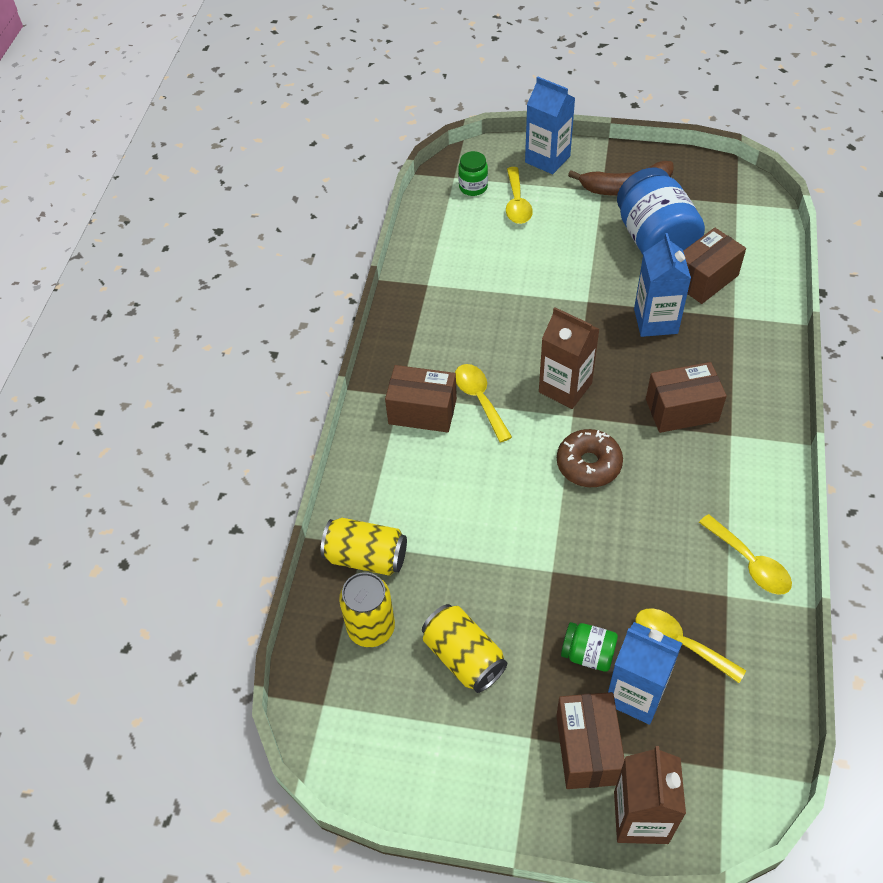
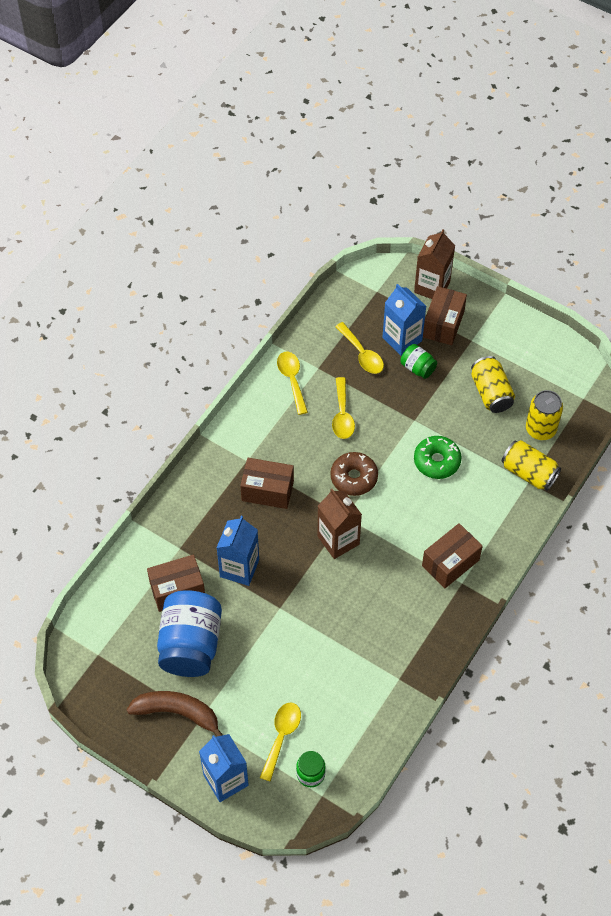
camera: 160 degrees left, 5 degrees up
brown box [385,365,457,433] -> brown box turned 75 degrees counterclockwise [422,523,483,588]
yellow spoon [455,364,512,443] -> yellow spoon moved to [332,377,355,439]
none -> green donut [414,436,461,479]

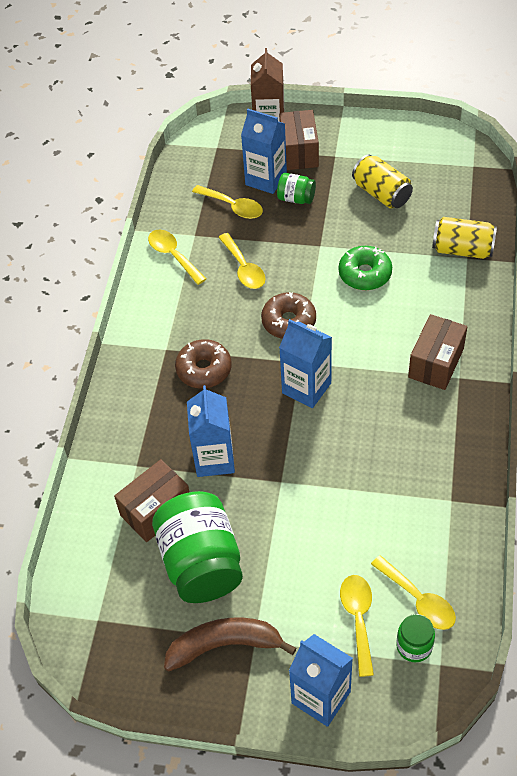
camera: 20 degrees left, 5 degrees down
blue jar [157,590,222,677] -> green jar [152,491,243,603]
brown box [240,458,294,509] -> brown donut [175,339,232,389]
brown carton [317,489,362,559] -> blue carton [279,319,332,408]
yellow can [526,390,563,440] -> none
none -> yellow spoon [371,555,456,630]

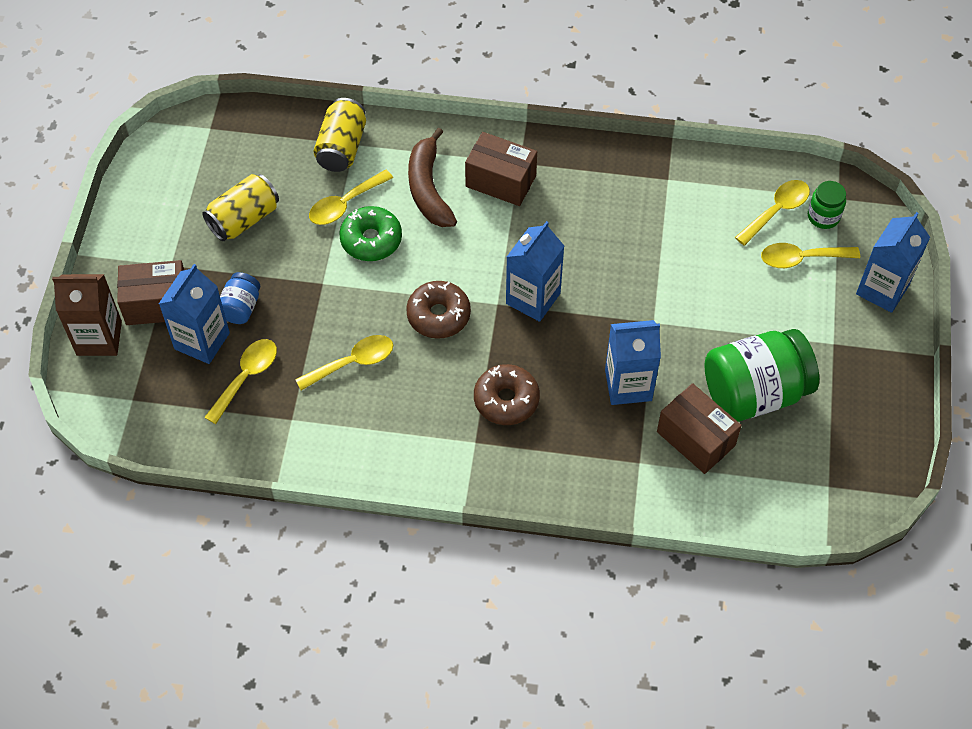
camera: 95 degrees left, 5 degrees up
yellow spoon [148,230,206,285] -> yellow spoon moved to [309,170,393,225]
brown banana [164,617,296,671] -> brown banana moved to [408,127,457,227]
green jar [277,173,316,204] -> blue jar [220,272,260,324]

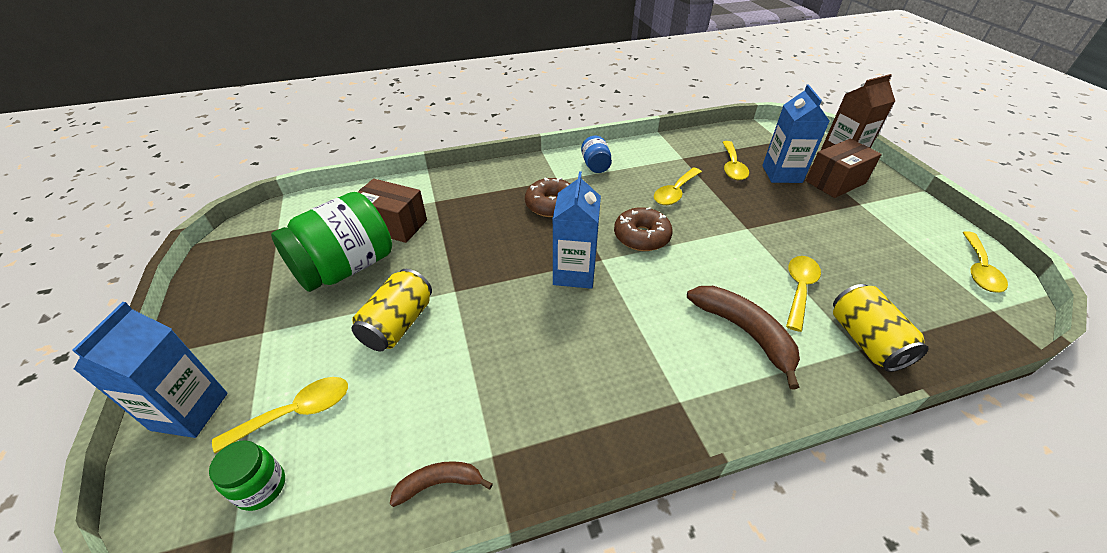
camera: 155 degrees right, 15 degrees down
yellow can [202,174,279,241] -> yellow can moved to [351,269,432,351]
blue jar [220,272,260,324] -> blue jar moved to [581,135,612,173]
green donut [339,206,402,261] -> none
brown box [465,132,537,206] -> none
blue carton [605,320,661,405] -> none
yellow spoon [735,180,810,246] -> yellow spoon moved to [963,231,1008,293]
none -> brown banana [390,461,493,507]

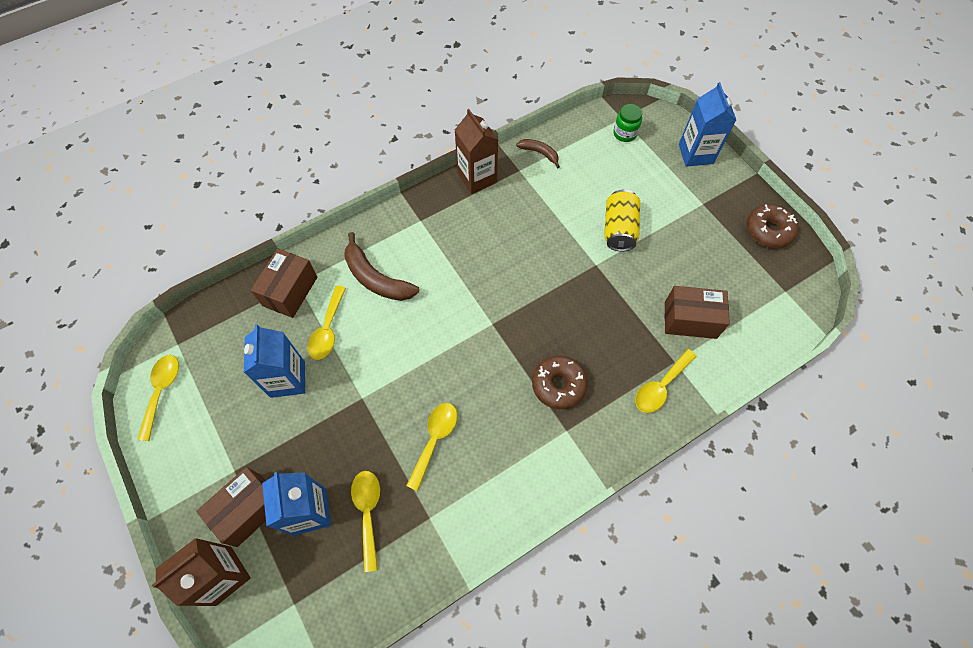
camera: 165 degrees right, 20 degrees up
yellow spoon [212,377,348,453] -> yellow spoon moved to [635,349,697,413]
green jar [271,192,392,292] -> none
brown banana [390,461,493,507] -> brown banana turned 120 degrees counterclockwise [516,139,560,168]
blue carton [553,171,601,289] -> blue carton moved to [244,324,305,398]
blue jar [581,135,612,173] -> none
brown donut [614,207,673,251] -> brown donut moved to [746,204,798,248]
yellow can [833,284,929,372] -> brown box [251,249,317,318]
none -> brown carton [455,109,498,194]

